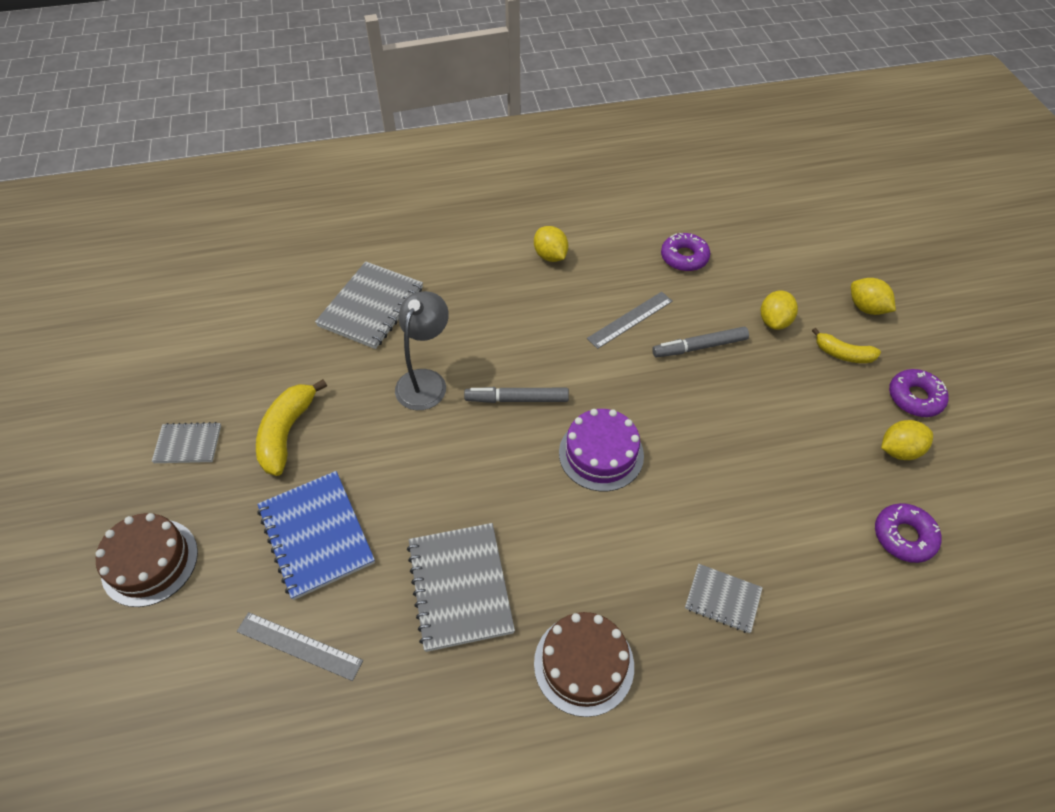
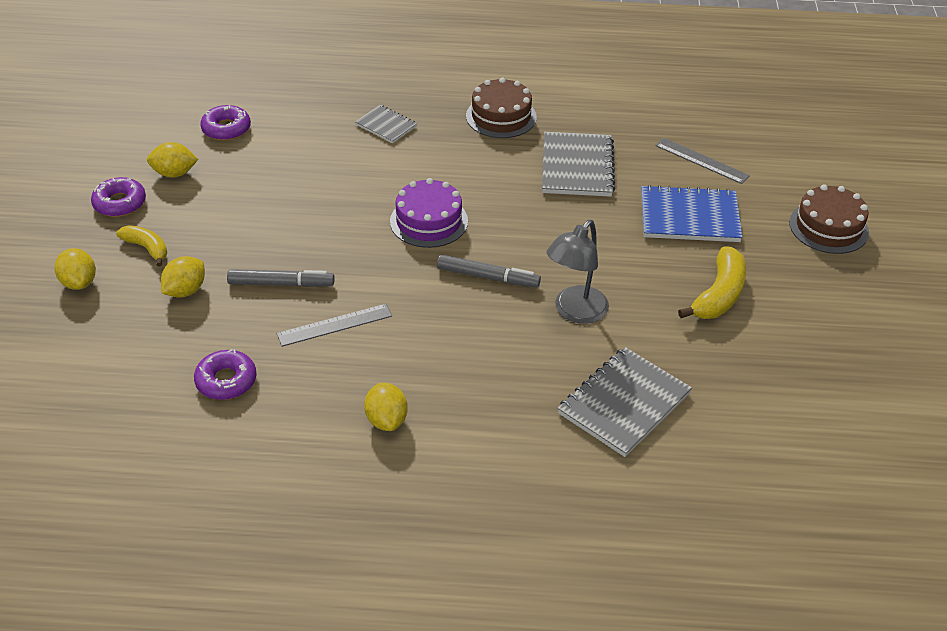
camera: 165 degrees left, 10 degrees down
grey notebook [152,422,221,463] -> none
blue notebook [257,471,375,600] -> blue notebook turned 75 degrees counterclockwise [641,185,743,242]

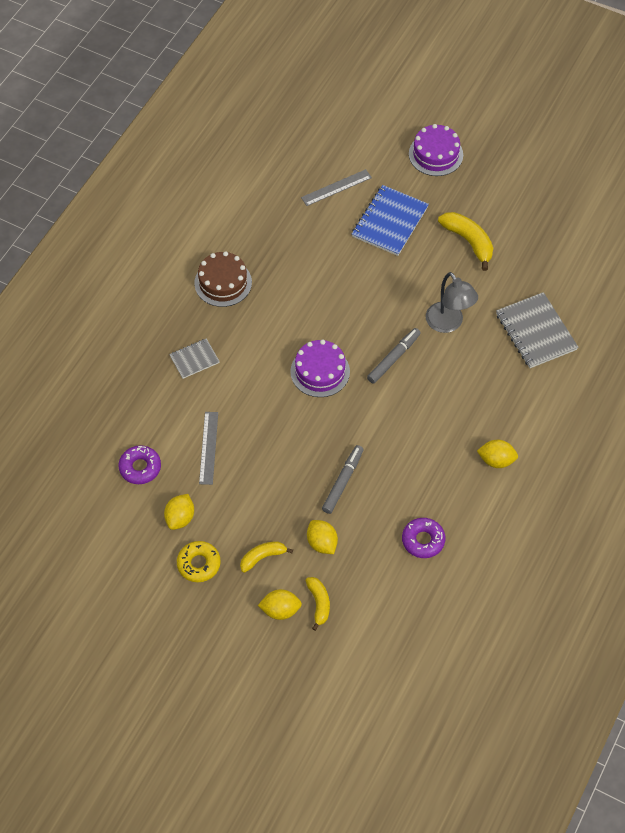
camera: 65 degrees left, 15 degrees up
purple donut [91,177,146,217] -> yellow donut [177,541,221,582]
grey ruler [277,304,392,347] -> grey ruler moved to [199,412,218,485]
grey notebook [542,132,615,197] -> none
brown cake [789,184,869,254] -> purple cake [409,124,463,176]
none -> yellow banana [305,577,330,631]

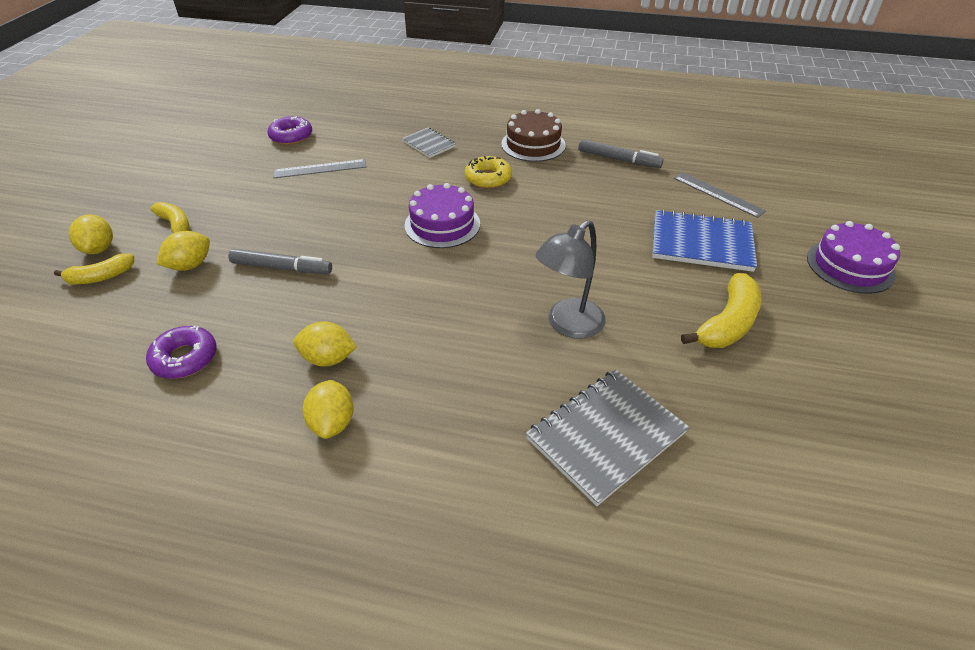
camera: 75 degrees right, 15 degrees down
yellow lemon [164,494,194,530] -> yellow lemon moved to [293,322,357,367]
yellow donut [177,541,221,582] -> yellow donut moved to [465,156,512,189]
grey marker [367,328,421,384] -> grey marker moved to [578,139,663,168]

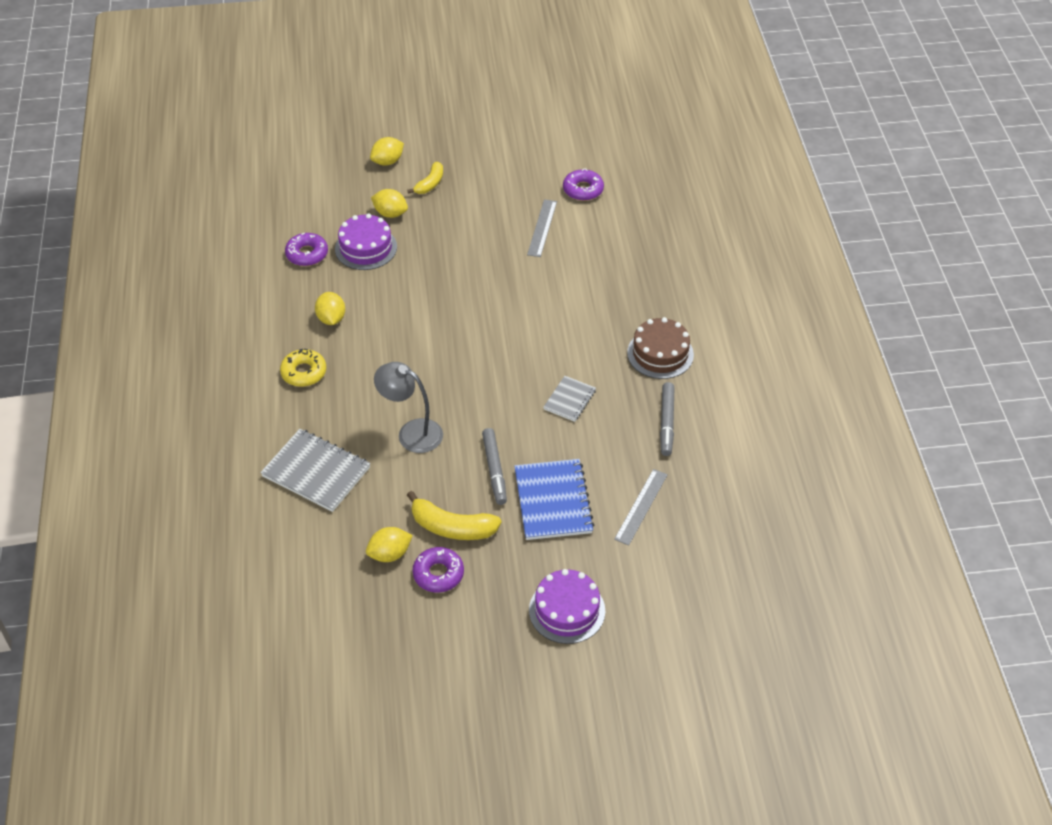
camera: 70 degrees right, 5 degrees up
yellow banana [54,253,134,284] -> none
grey marker [229,249,332,274] -> grey marker moved to [482,428,507,505]
grey ruler [273,159,366,178] -> grey ruler turned 45 degrees clockwise [527,199,557,257]
yellow lemon [302,380,354,439] -> yellow lemon moved to [366,527,413,562]
grey notebook [402,128,456,158] -> grey notebook moved to [543,376,596,422]
purple cake [405,183,480,248] -> purple cake moved to [335,214,397,270]
yellow donut [465,156,512,189] -> yellow donut moved to [280,349,326,387]
none -> purple donut [413,547,464,593]

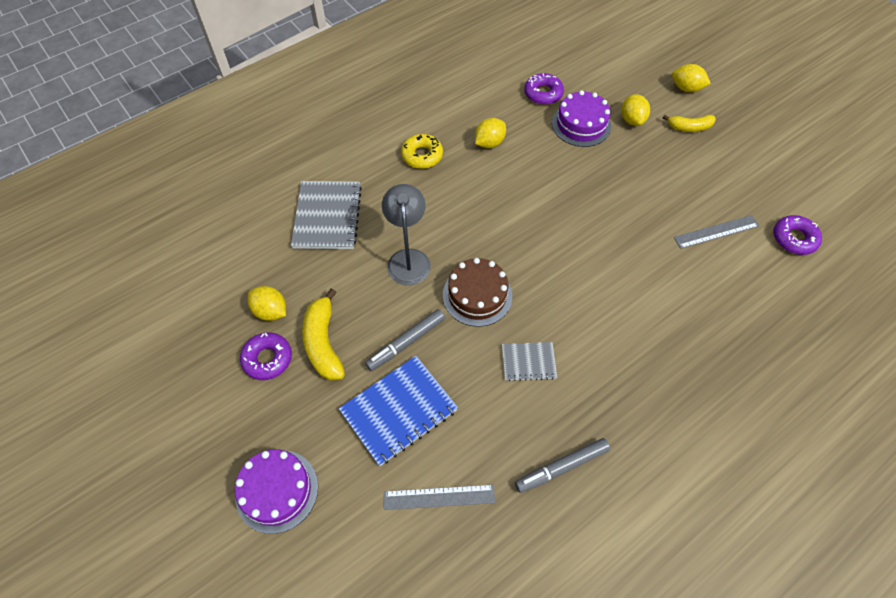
camera: 60 degrees right, 10 degrees up
brown cake [627,317,694,379] -> brown cake moved to [443,258,512,327]

